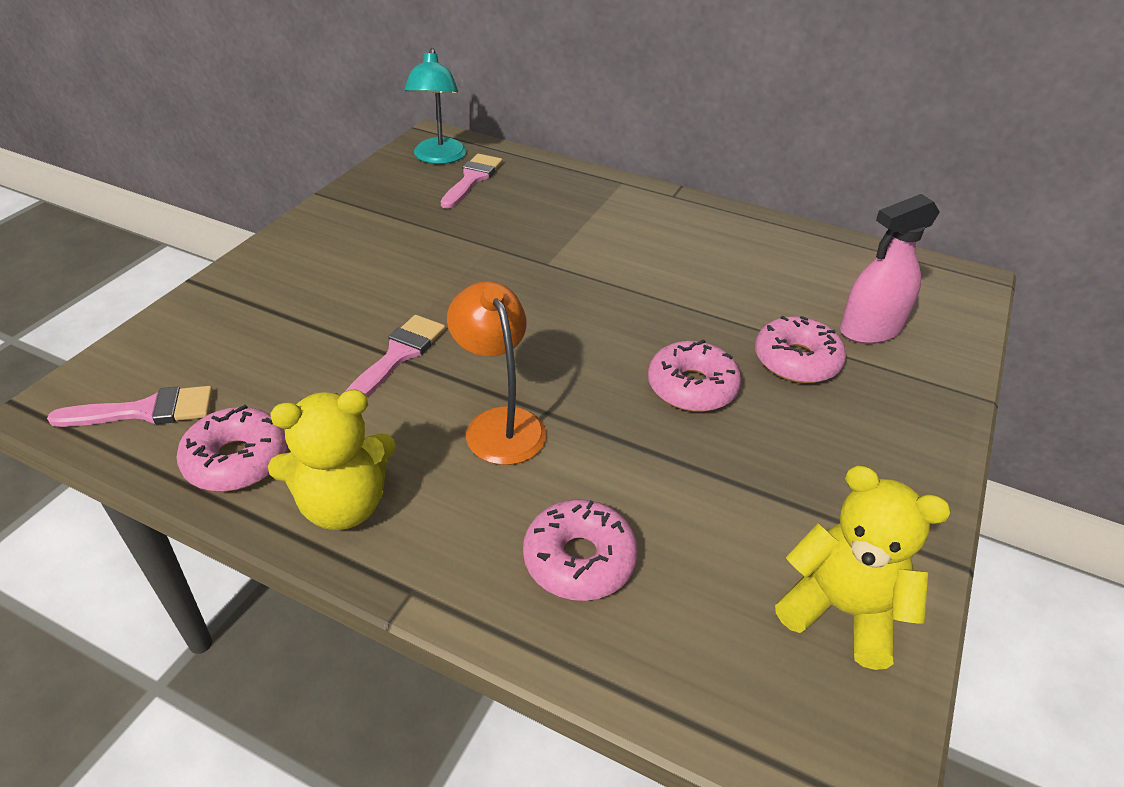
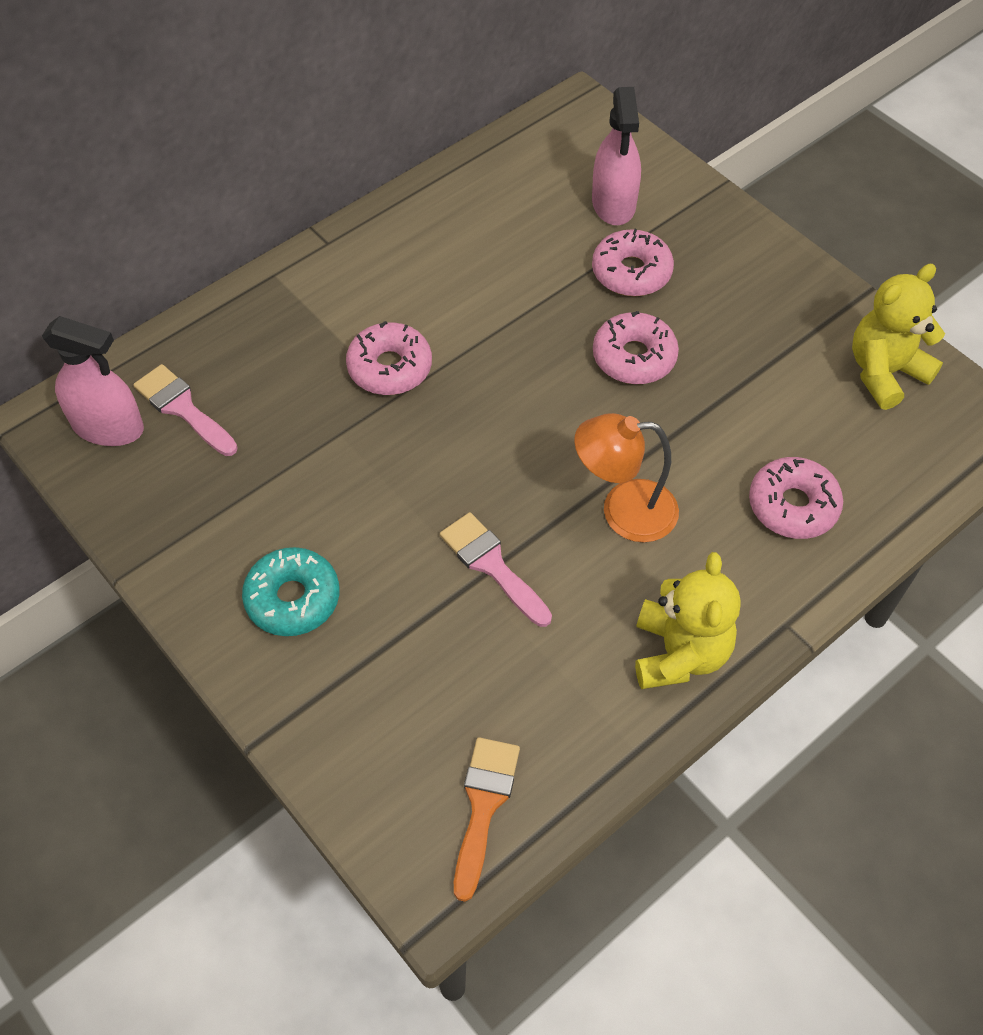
camera: 65 degrees left, 15 degrees up
pink brush [47,386,213,427] -> orange brush [454,737,520,902]
pink donut [176,405,287,492] -> pink donut moved to [346,321,432,395]
turquoise lamp [404,48,467,164] -> pink spray bottle [42,316,144,446]
none -> turquoise donut [242,547,339,636]

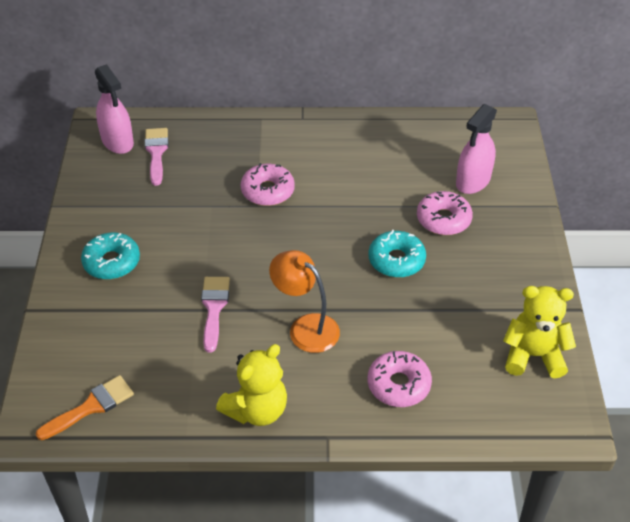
camera: 40 degrees right, 10 degrees down
pink donut [593,311,679,384] -> turquoise donut [368,229,426,278]

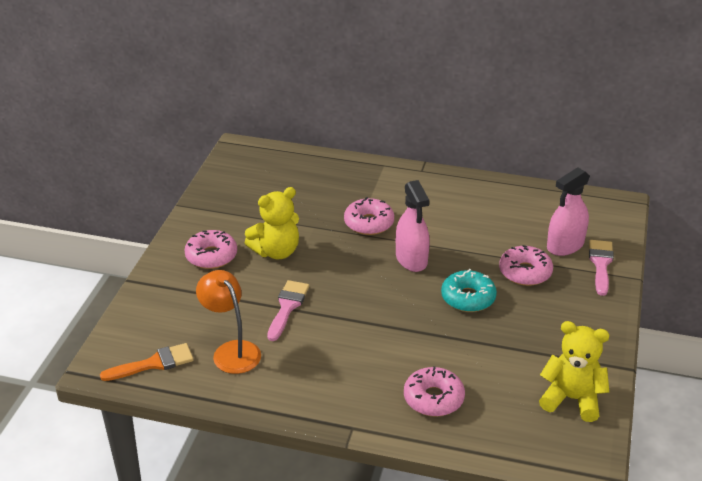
camera: 15 degrees right, 10 degrees down
turquoise donut [81,232,140,280] -> pink donut [184,230,237,269]
pink spray bottle [95,64,134,154] -> pink spray bottle moved to [396,180,430,272]
pink brush [144,128,168,186] -> pink brush moved to [589,240,614,296]
yellow teddy bear [216,344,287,426] -> yellow teddy bear moved to [245,187,299,259]
orange lamp [269,250,340,353] -> orange lamp moved to [196,270,261,374]

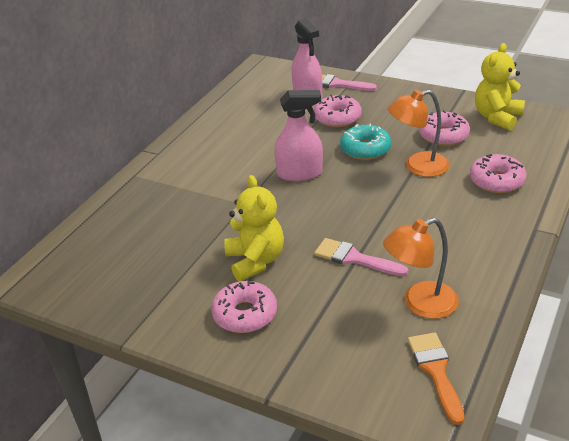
camera: 75 degrees left, 0 degrees up
pink donut [344,197,394,235] -> pink donut moved to [419,110,470,146]
none -> orange lamp [388,90,449,177]

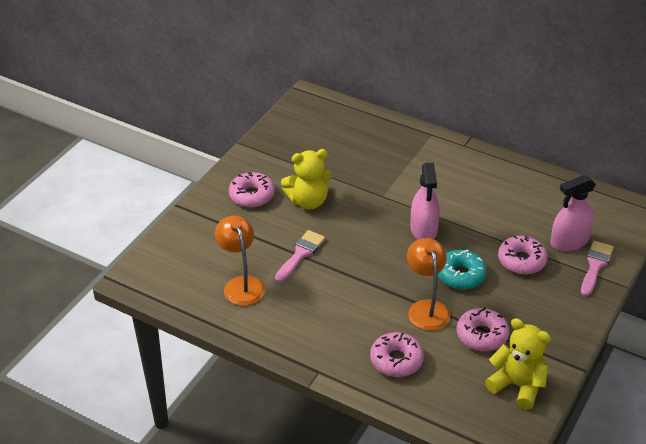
camera: 90 degrees right, 5 degrees up
orange brush [408,333,465,425] -> none

